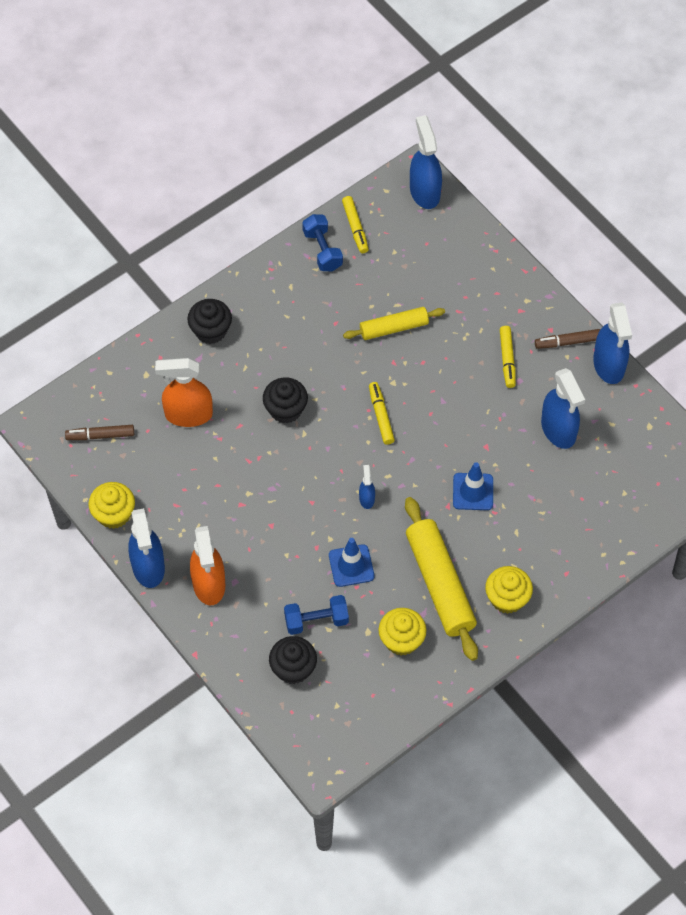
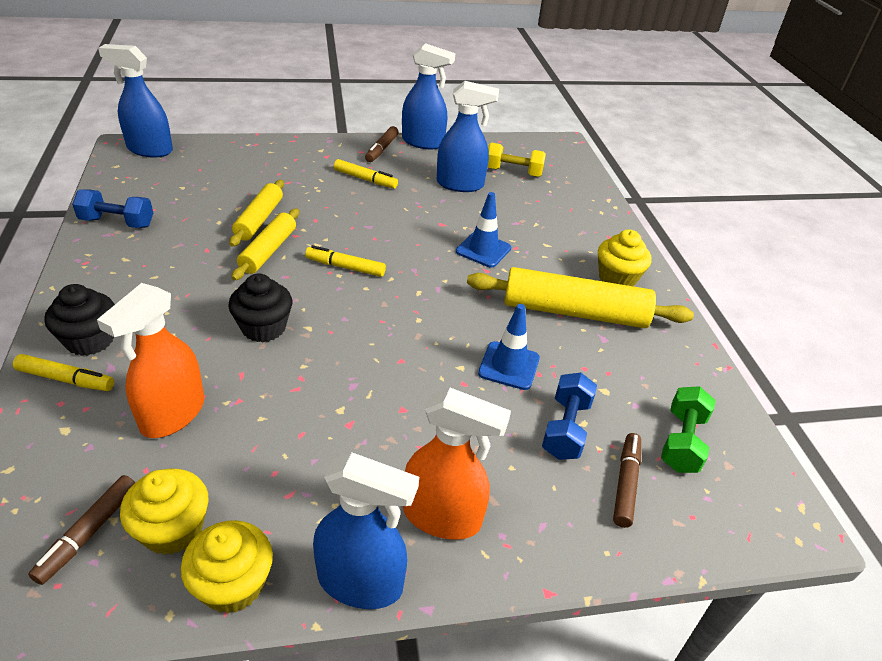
camera: 65 degrees left, 20 degrees down
black cupcake [269,636,317,684] -> brown marker [613,433,641,528]
yellow marker [342,196,369,253] -> yellow marker moved to [13,354,114,391]
blue spray bottle [359,465,375,509] -> none
yellow cupcake [379,608,427,656] -> yellow cupcake moved to [120,469,208,555]
none -> yellow rolling pin [231,208,299,281]
none -> yellow dumbbell [488,143,546,177]
none -> green dumbbell [661,386,716,473]

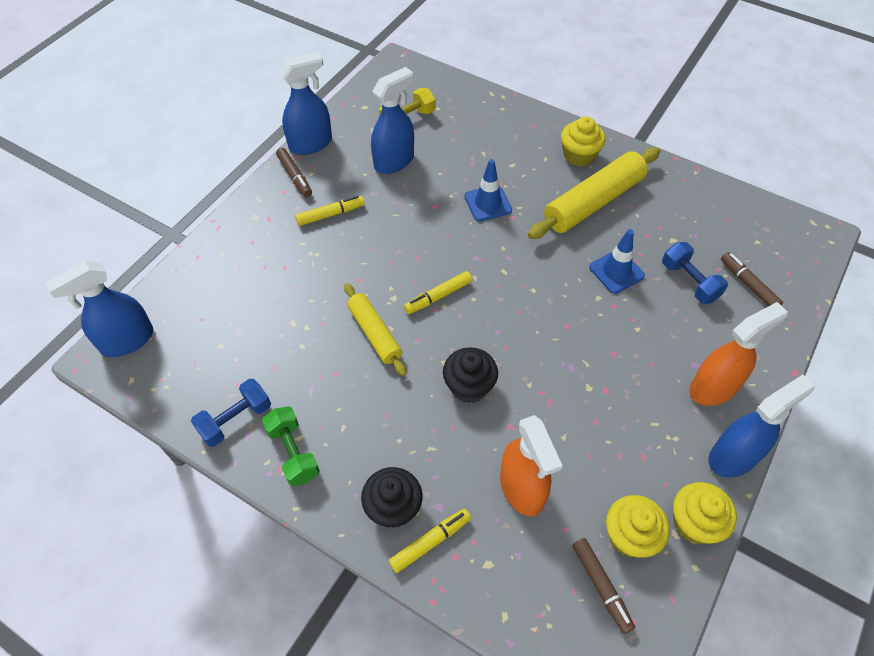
camera: 45 degrees left, 15 degrees up
yellow rolling pin [229,180,284,246] -> none
green dumbbell [661,386,716,473] -> green dumbbell moved to [262,406,320,486]

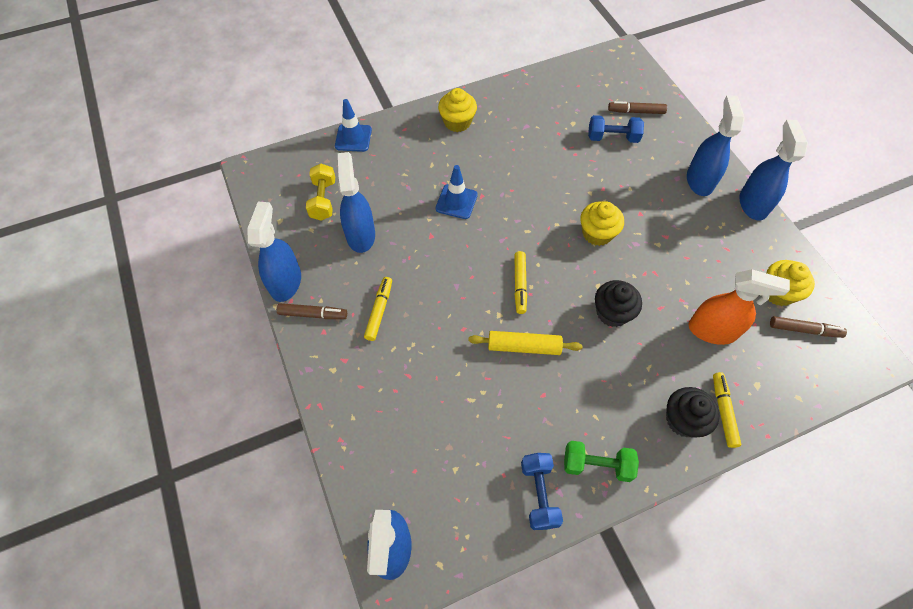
camera: 55 degrees left, 5 degrees up
yellow rolling pin [528,147,660,239] -> none
blue traffic cone [589,229,645,294] -> blue traffic cone moved to [335,99,372,152]
yellow cupcake [673,482,737,544] -> yellow cupcake moved to [581,201,624,246]
orange spray bottle [689,302,788,406] -> blue spray bottle [687,95,745,196]

